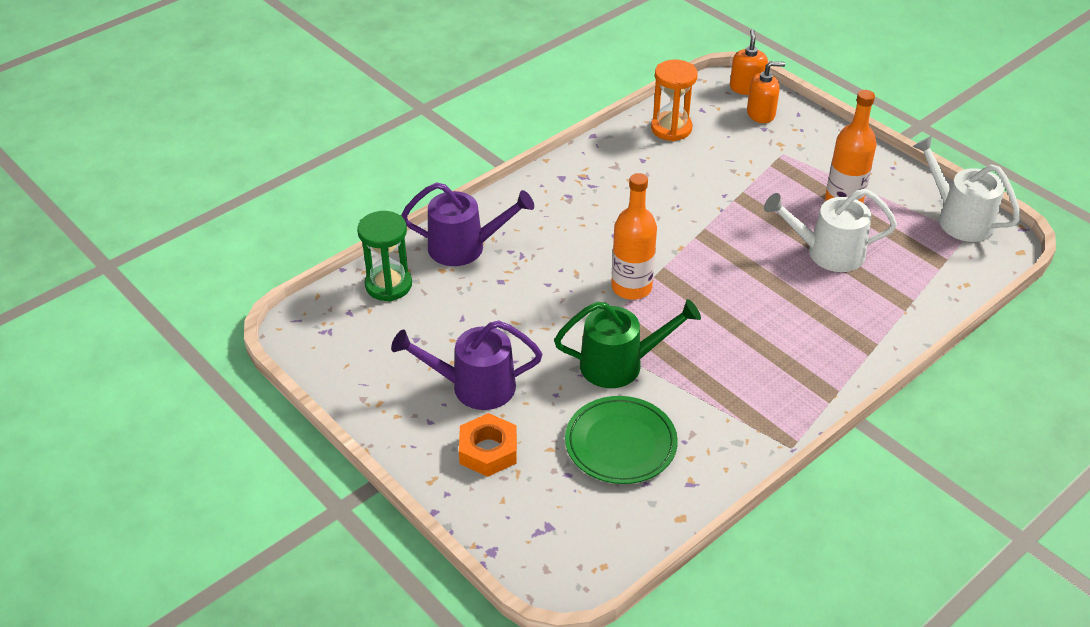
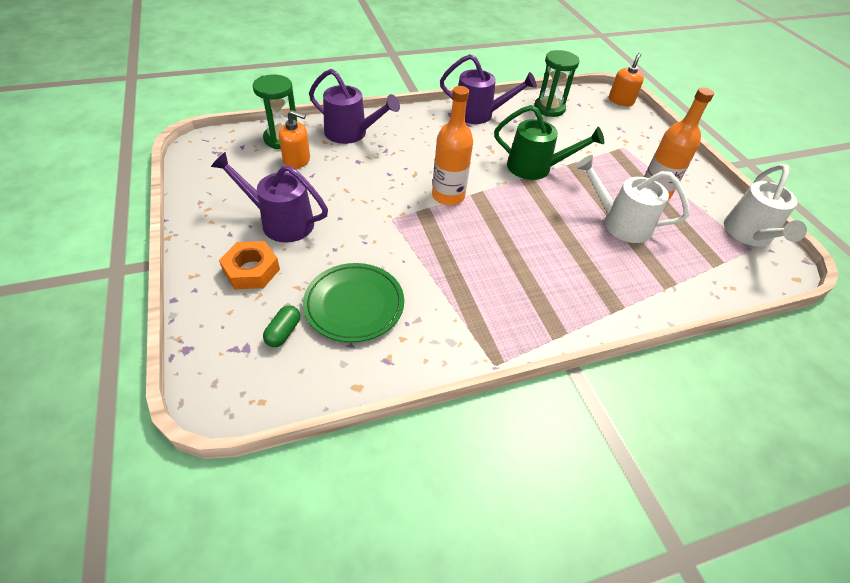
camera: 20 degrees right, 5 degrees up
green watering can [554,299,701,388] -> green watering can moved to [494,105,604,180]
orange hourglass [651,60,698,141] -> green hourglass [534,50,580,117]
orange soap dispenser [747,61,785,123] -> orange soap dispenser moved to [279,110,310,169]
white watering can [912,136,1021,242] -> white watering can turned 150 degrees counterclockwise [724,164,807,246]
none -> green capsule [263,305,300,347]
none -> purple watering can [440,54,537,124]

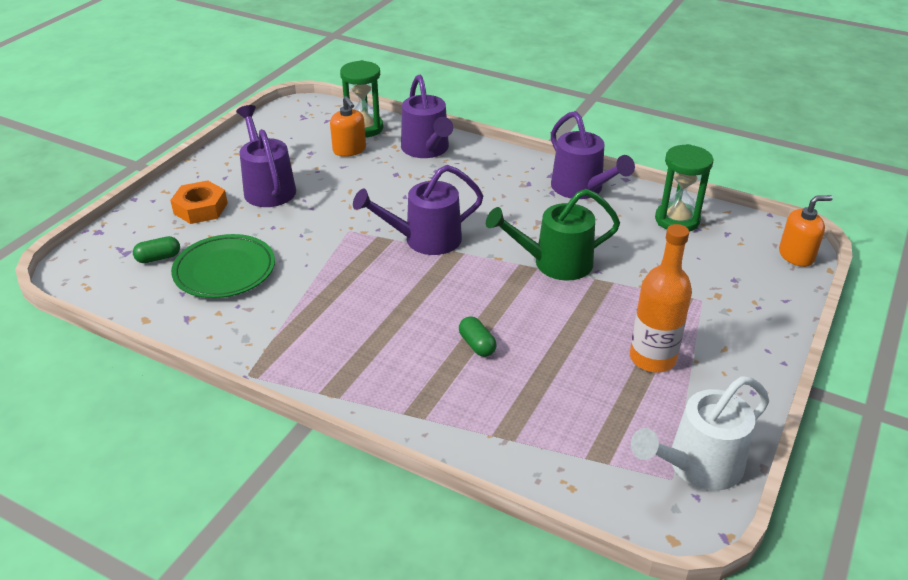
camera: 50 degrees right, 10 degrees down
orange bottle [432,86,473,205] -> purple watering can [353,165,483,255]
green watering can [494,105,604,180] -> green watering can turned 105 degrees clockwise [486,189,620,281]
white watering can [576,155,689,243] -> none
none -> green capsule [459,316,497,357]

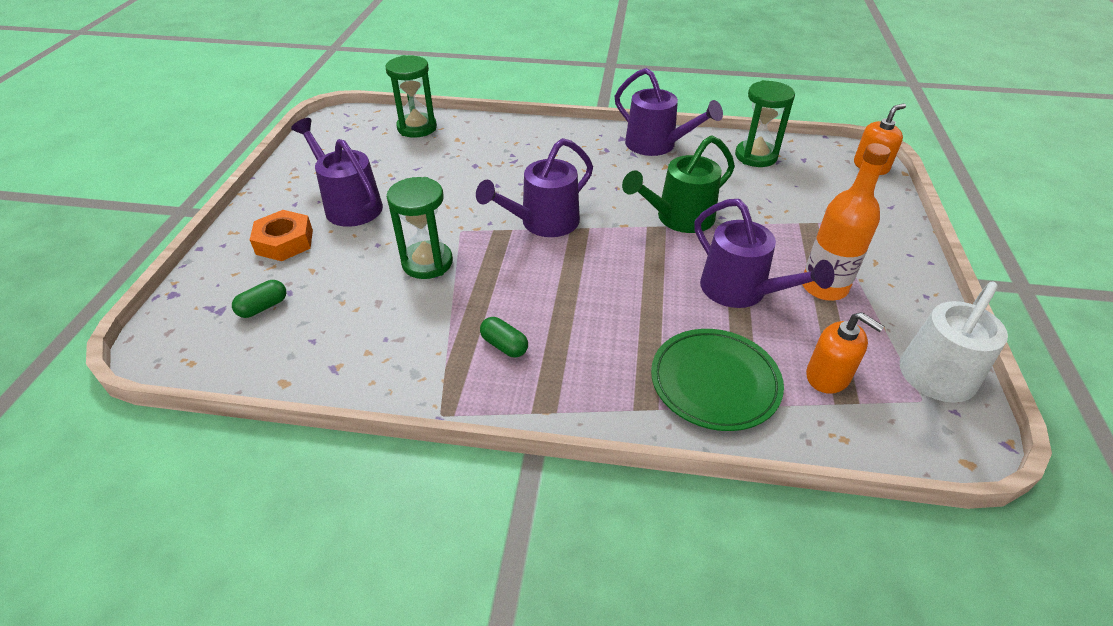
camera: 20 degrees left, 5 degrees up
green plate [171,234,275,298] -> green plate moved to [651,329,784,431]
orange soap dispenser [330,96,366,157] -> orange soap dispenser moved to [806,312,884,394]
purple watering can [401,75,453,158] -> purple watering can moved to [694,199,835,308]
green capsule [459,316,497,357] -> green capsule moved to [480,317,528,358]
none -> green hourglass [387,177,453,279]

